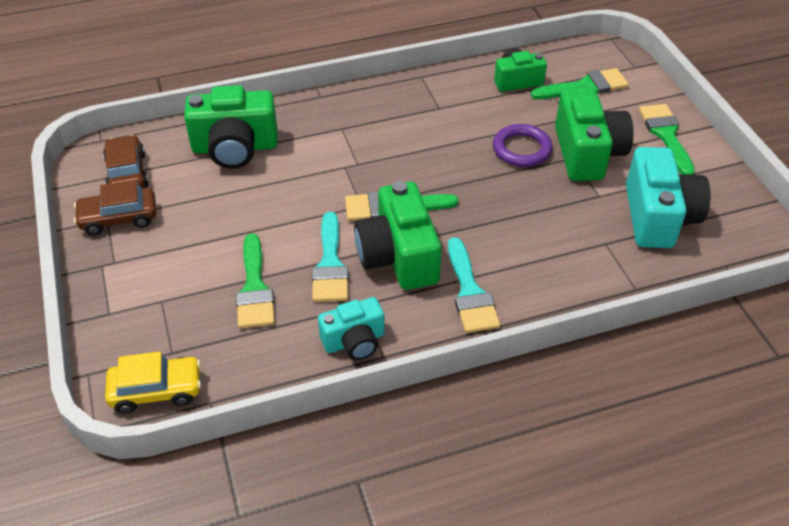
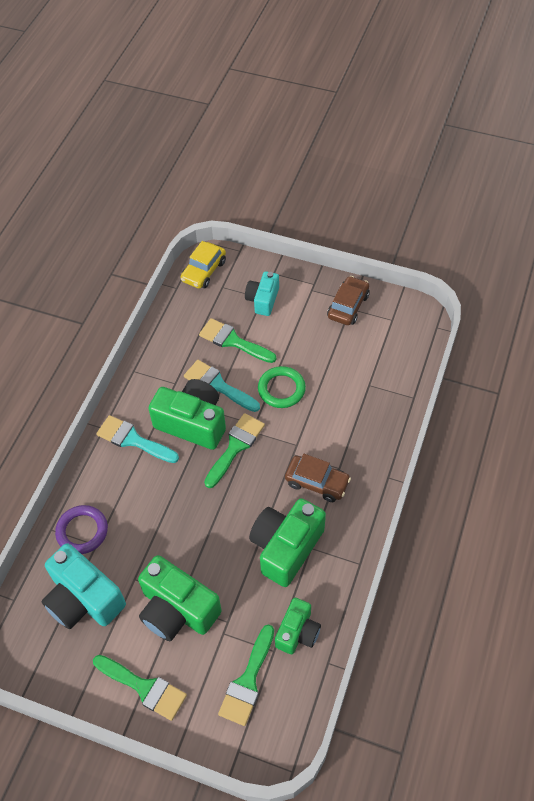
camera: 130 degrees right, 10 degrees up
brown car [103,135,149,189] -> brown car moved to [285,454,351,502]
green camera [184,85,278,169] -> green camera moved to [249,498,326,587]
turquoise camera [318,297,385,360] -> turquoise camera moved to [245,271,279,316]
purple ring [493,124,553,167] -> purple ring moved to [55,505,108,554]
none -> green ring [258,366,306,408]

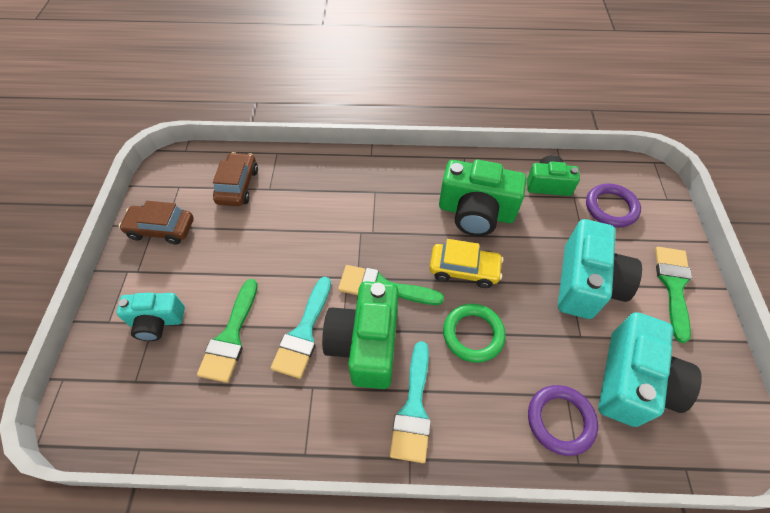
camera: 110 degrees left, 0 degrees up
green camera [138,555,222,641] -> turquoise camera [558,219,642,319]
yellow car [181,241,226,289] -> yellow car moved to [430,239,503,288]
green brush [218,624,274,726] -> purple ring [586,183,641,227]
green ring [258,366,306,408] -> green ring moved to [443,304,506,363]
brown car [285,454,351,502] -> brown car moved to [213,152,258,206]

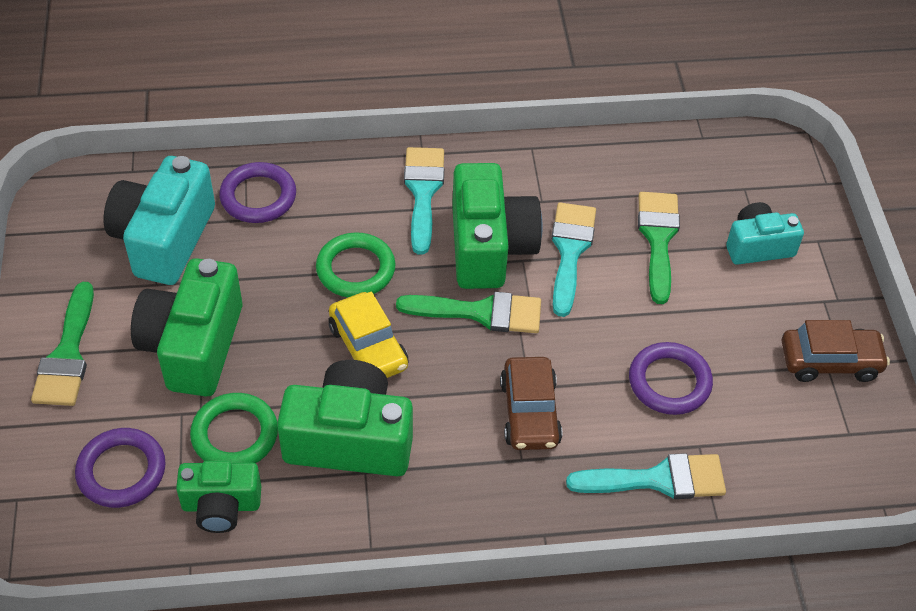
camera: 170 degrees right, 5 degrees down
brown car [213,152,258,206] -> brown car moved to [500,357,562,450]
yellow car [430,239,503,288] -> yellow car turned 120 degrees counterclockwise [328,292,409,378]
turquoise camera [558,219,642,319] -> green camera [131,258,242,397]
none -> green ring [190,393,278,463]
none -> turquoise brush [566,453,726,499]
none -> purple ring [629,342,713,415]

